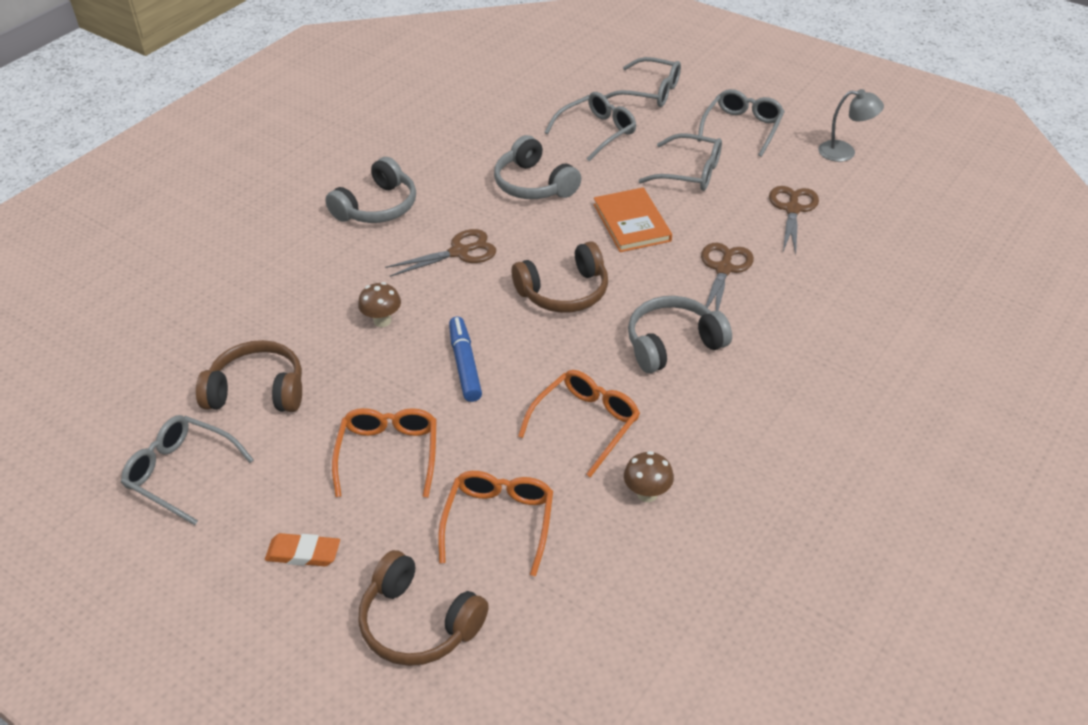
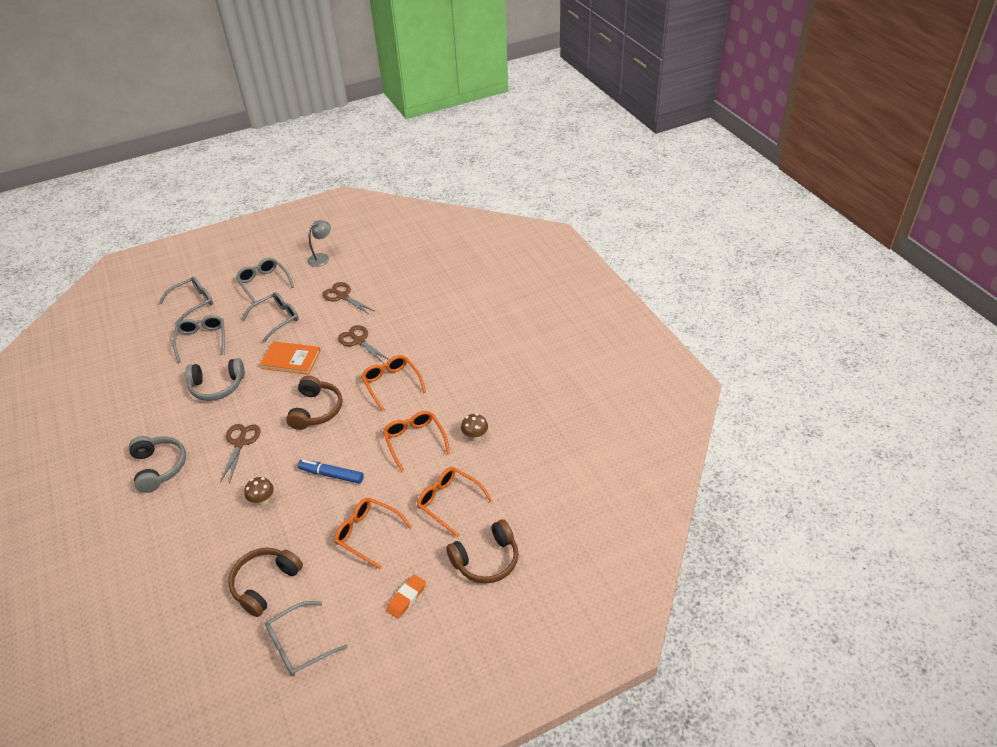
camera: 60 degrees left, 0 degrees up
grey headphones [628,296,732,373] -> orange glasses [361,355,426,411]

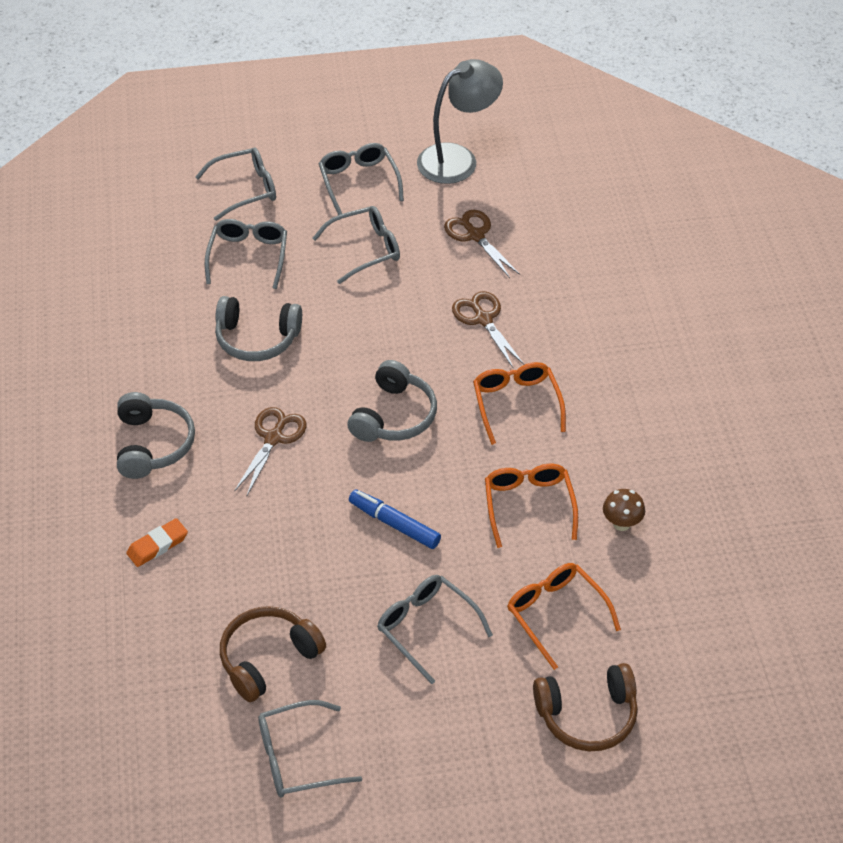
camera: 15 degrees right, 5 degrees up
brown mushroom [244,477,274,506] -> none
orange book [260,341,321,375] -> none
brown headphones [286,376,342,430] -> grey headphones [347,360,437,442]
grey lamp [308,220,331,267] -> grey lamp [417,59,503,184], size x1.69
orange glasses [334,498,412,569] -> grey glasses [377,575,493,684]
orange eraser [386,574,426,619] -> orange eraser moved to [126,518,188,567]

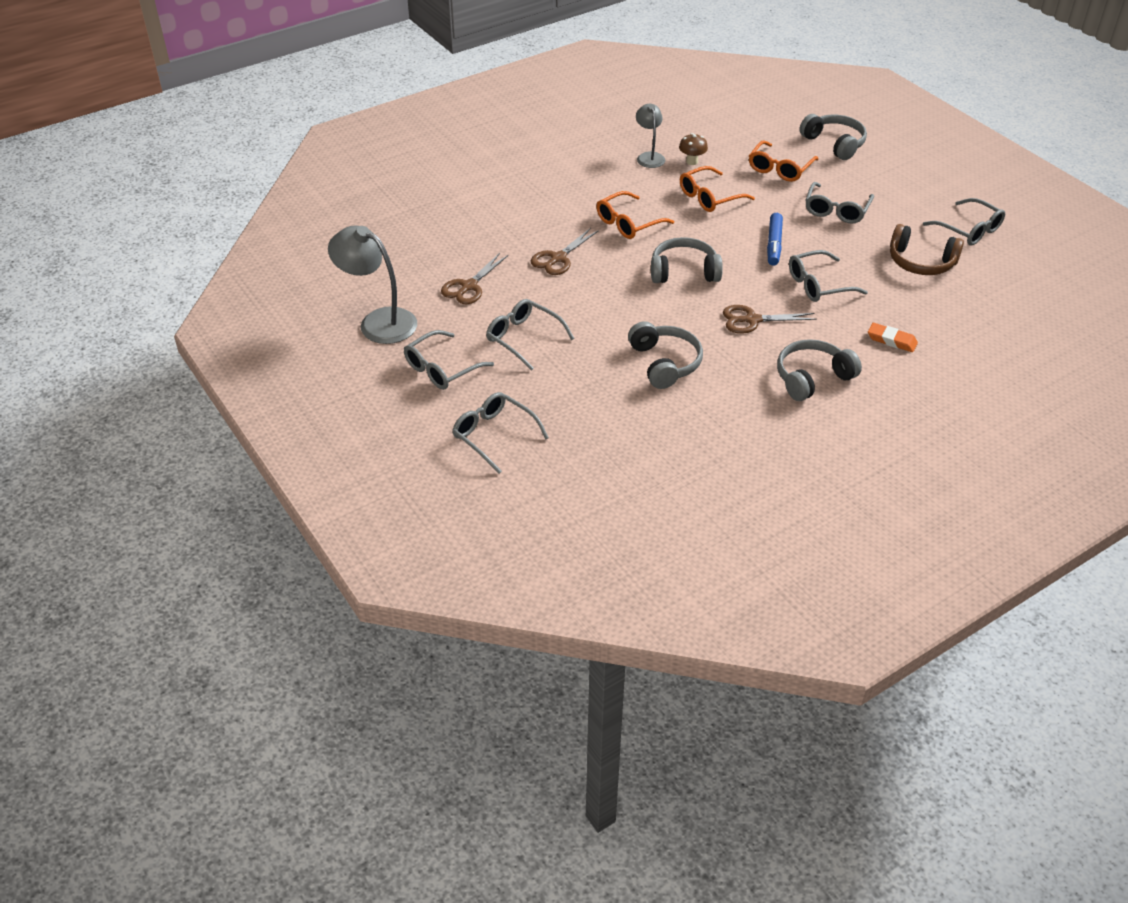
camera: 115 degrees left, 5 degrees down
grey glasses [205,219,287,289] -> grey glasses moved to [789,250,868,302]
brown headphones [533,663,638,751] -> grey headphones [800,114,867,160]
none -> grey lamp [636,104,665,168]

